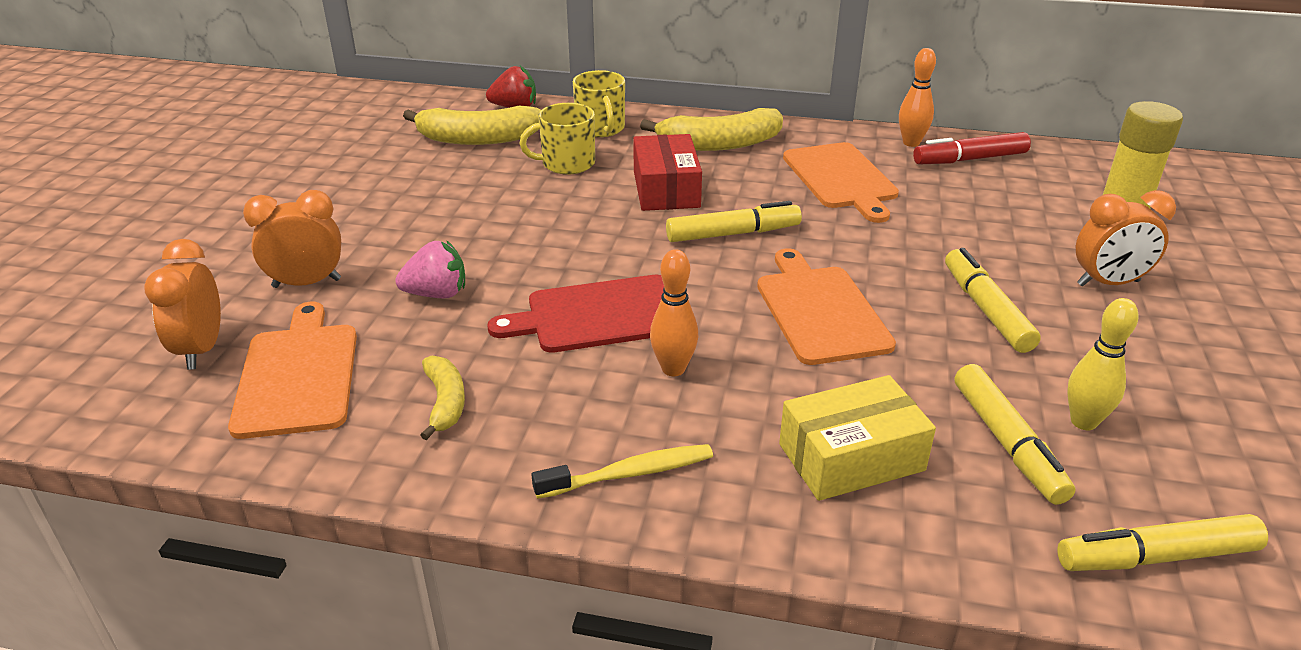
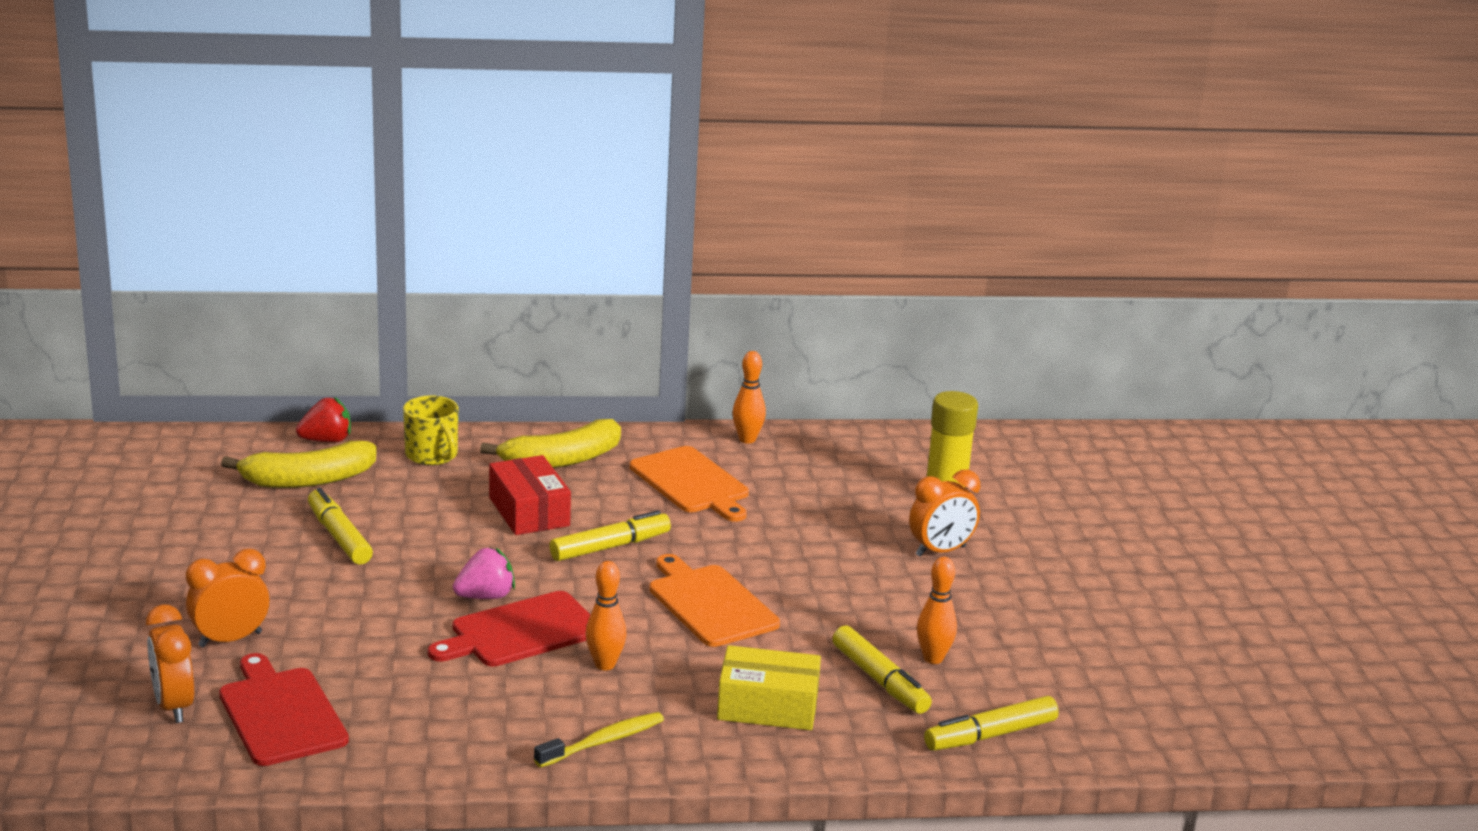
camera: 20 degrees left, 10 degrees down
orange cutting board [228,302,357,439] -> red cutting board [219,653,349,766]
pink strawberry [395,240,465,298] -> pink strawberry moved to [453,547,515,599]
yellow banana [421,356,465,440] -> none
yellow mug [520,103,595,175] -> none
yellow box [779,375,936,501] -> yellow box turned 45 degrees clockwise [717,645,821,730]
red marker [913,132,1031,165] -> none
yellow marker [945,248,1041,353] -> yellow marker moved to [308,488,373,564]
yellow bowling pin [1067,298,1138,430] -> orange bowling pin [917,557,957,664]

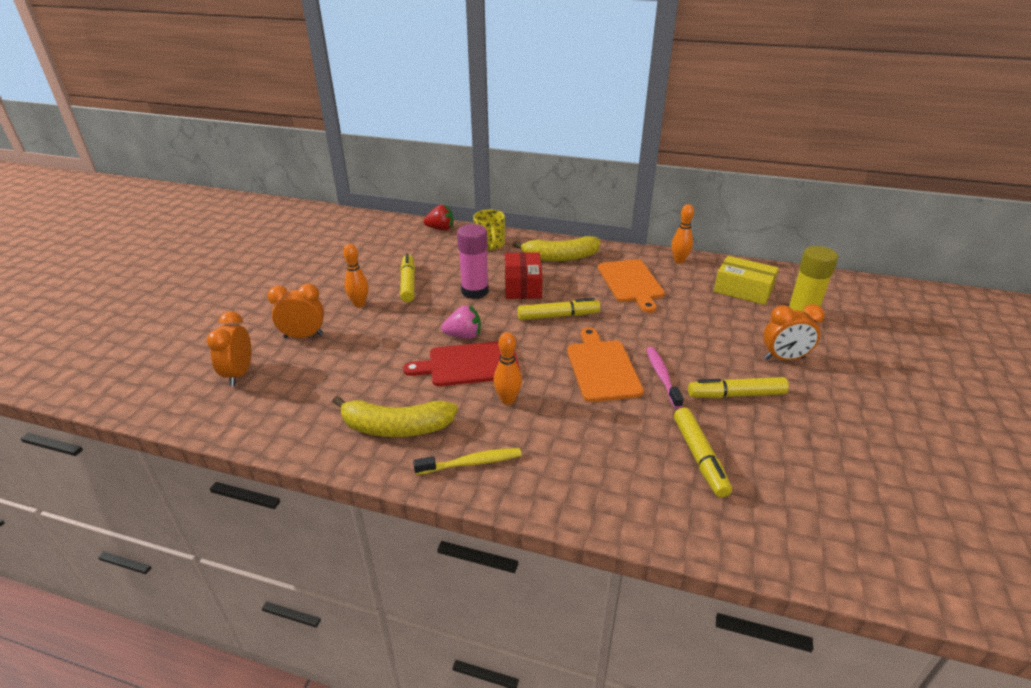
camera: 25 degrees right, 10 degrees up
red cutting board [219,653,349,766] -> none
yellow banana [221,441,377,488] -> yellow banana moved to [332,396,458,437]
yellow box [717,645,821,730] -> yellow box moved to [714,256,779,305]
orange bowling pin [917,557,957,664] -> orange bowling pin moved to [343,244,368,307]
yellow marker [924,696,1059,751] -> yellow marker moved to [688,377,789,398]
none -> pink glue stick [457,224,489,299]
none -> pink toothbrush [646,347,684,409]

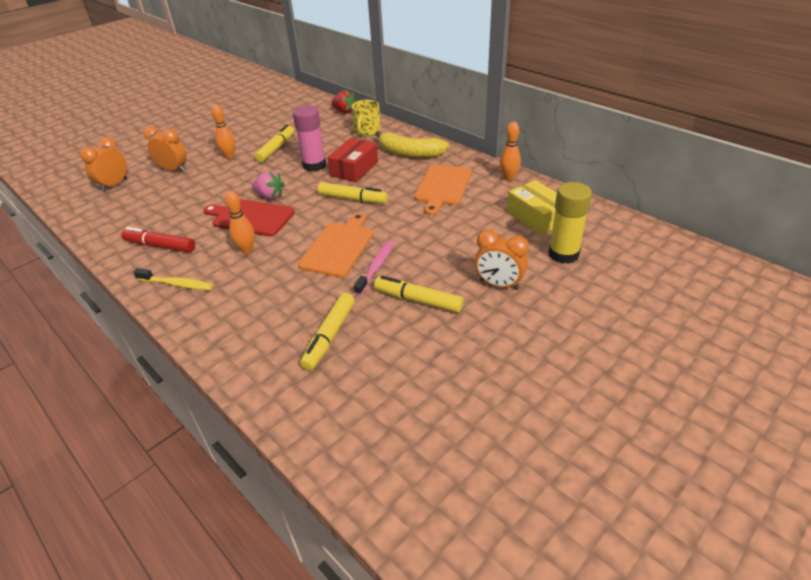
camera: 30 degrees right, 5 degrees up
yellow banana [332,396,458,437] -> red marker [121,227,195,252]

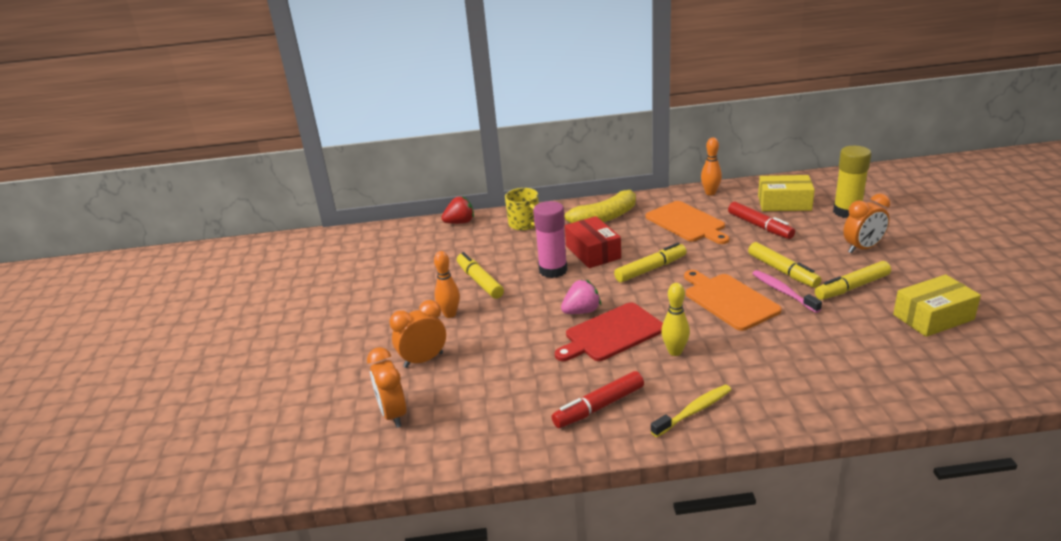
camera: 50 degrees left, 10 degrees down
orange bowling pin [225,191,254,254] -> yellow bowling pin [661,283,690,356]
yellow marker [300,293,355,370] -> yellow marker moved to [748,242,821,288]
none -> red marker [728,202,795,239]
none -> yellow box [893,275,981,337]

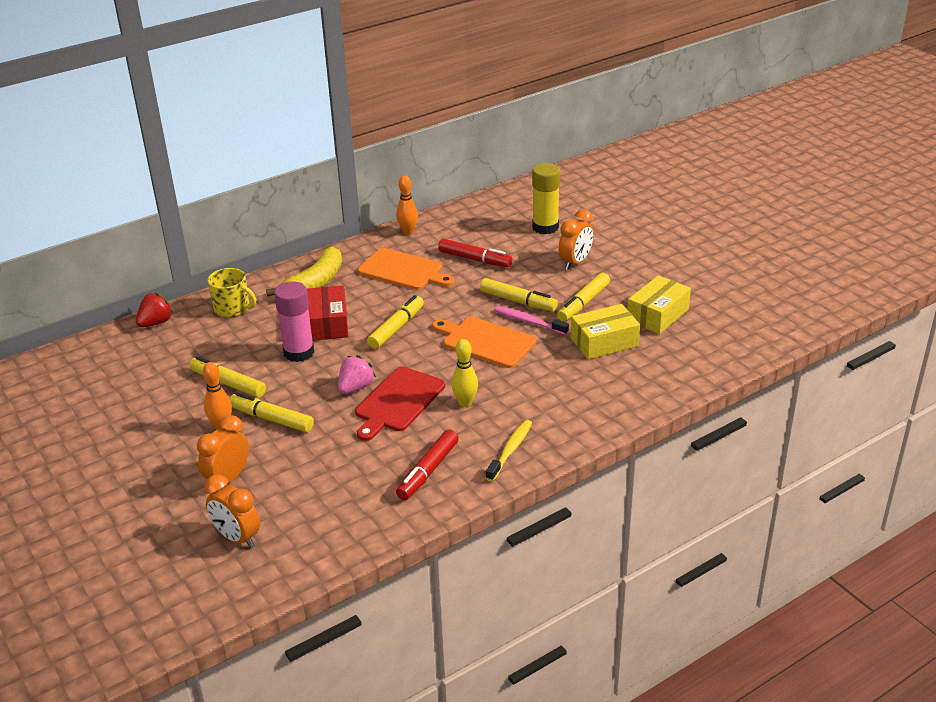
camera: 30 degrees left, 5 degrees up
red box [565,216,621,268] -> red box turned 45 degrees clockwise [307,285,348,341]
yellow box [758,175,815,211] -> yellow box moved to [571,304,640,359]
none -> yellow marker [230,393,314,432]

